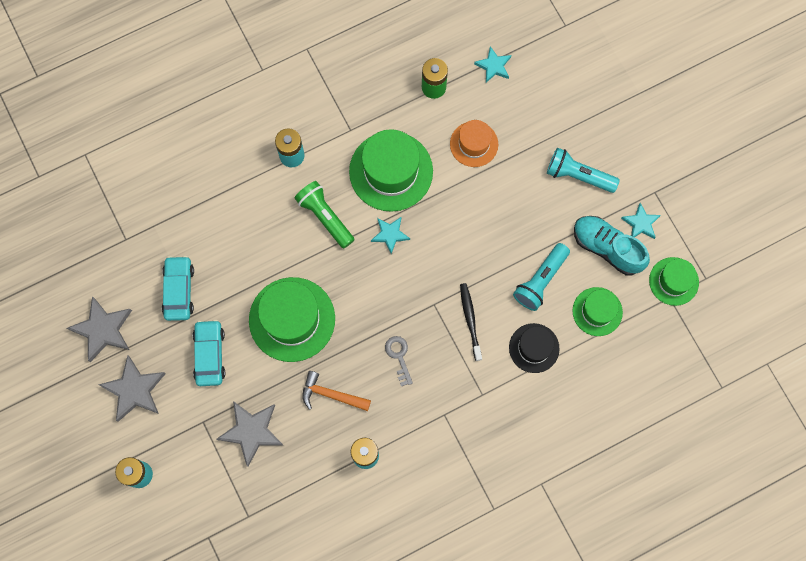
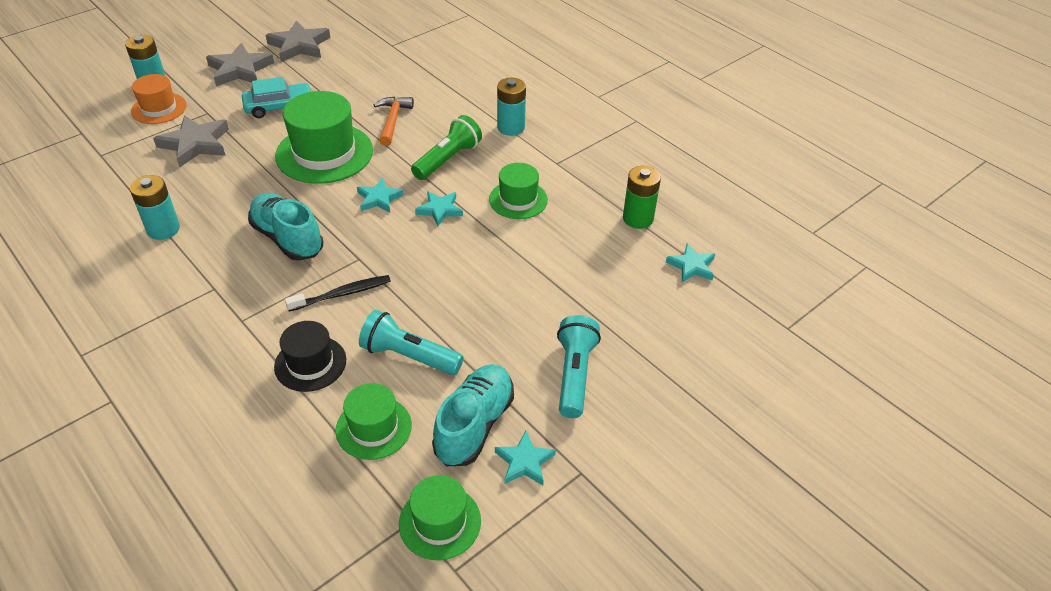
camera: 75 degrees right, 30 degrees down
turquoise car [162,256,194,321] -> none
orange hammer [302,371,371,411] -> orange hammer moved to [374,96,414,146]
green hat [349,129,433,212] -> green hat [489,163,548,219], size x0.58
grey key [385,336,413,387] -> turquoise shoe [248,193,323,261]
orange hat [450,120,498,167] -> orange hat moved to [131,74,187,124]
none -> turquoise star [357,178,404,212]

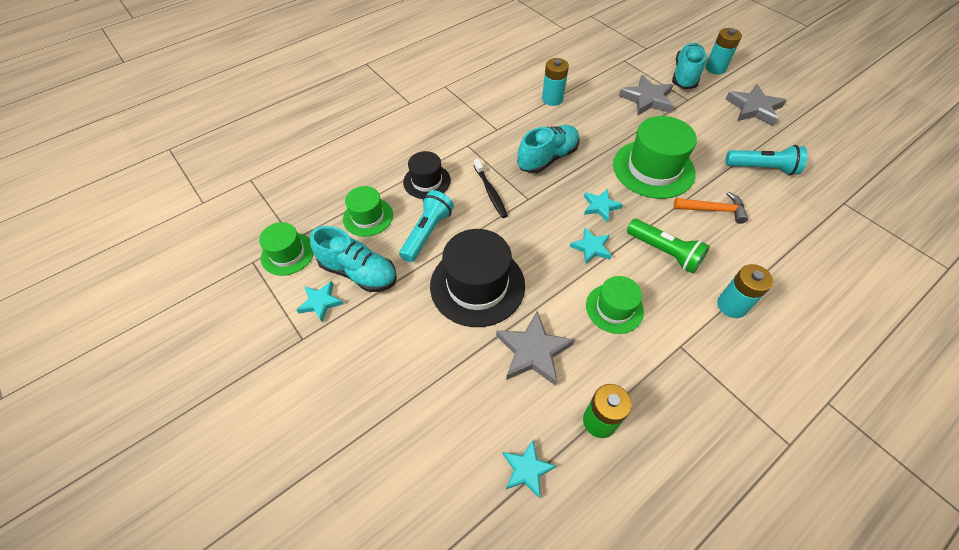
camera: 95 degrees right, 10 degrees up
orange hat [131,74,187,124] -> turquoise shoe [672,43,706,89]
turquoise car [242,77,312,118] -> none
grey star [265,21,330,62] -> grey star moved to [496,311,575,386]
turquoise flashlight [557,315,601,418] -> turquoise flashlight moved to [725,145,808,175]
none -> black hat [430,229,525,327]

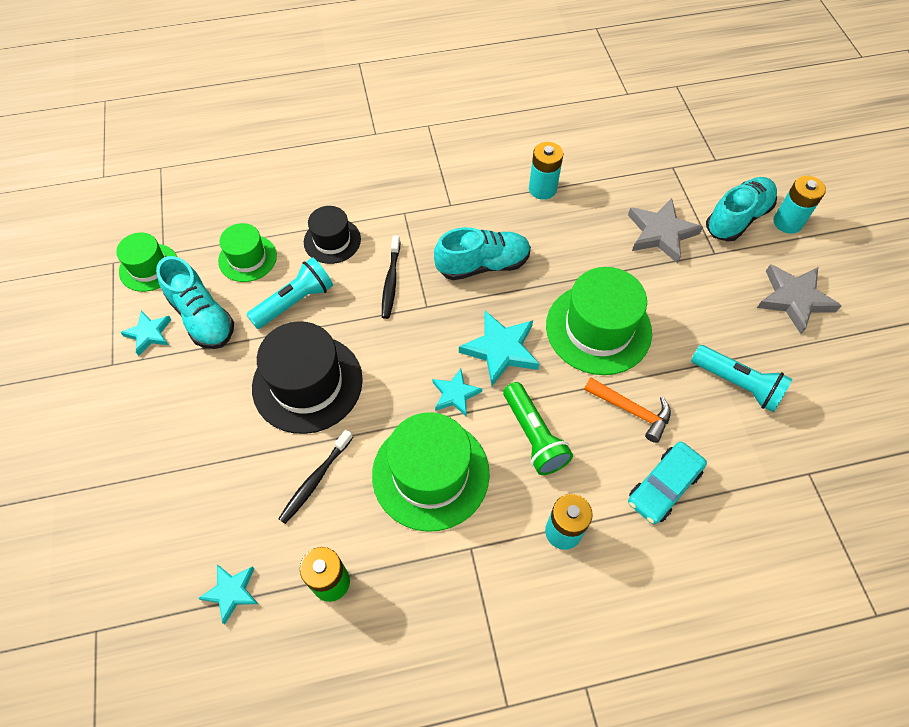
camera: 25 degrees right, 5 degrees up
grey star [496,311,575,386] -> black toothbrush [278,430,353,524]
turquoise star [584,189,623,222] -> turquoise star [459,311,539,386], size x1.64
green hat [586,276,644,334] -> green hat [372,412,490,532], size x1.72
none -> turquoise car [628,442,707,524]

